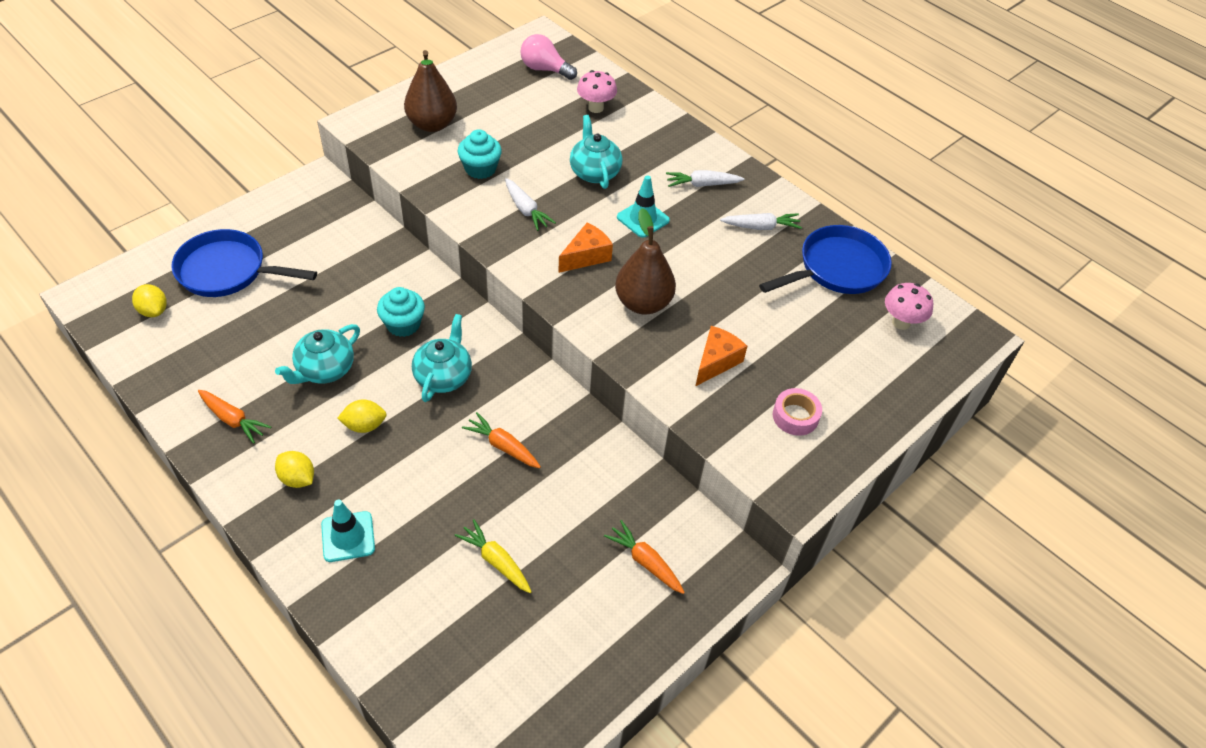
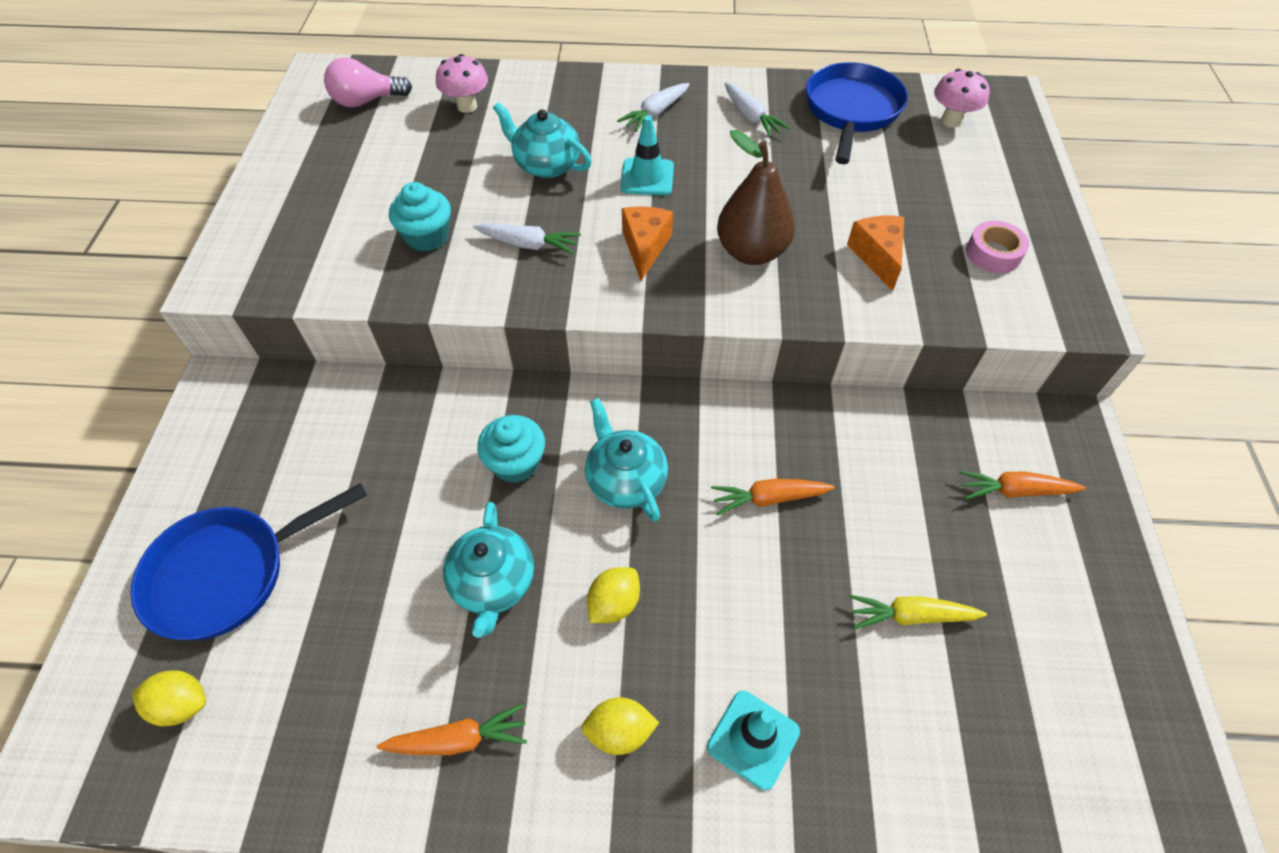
camera: 40 degrees left, 5 degrees up
brown pear [404,50,457,132] -> none
white carrot [720,213,802,230] -> white carrot turned 105 degrees clockwise [724,82,790,137]

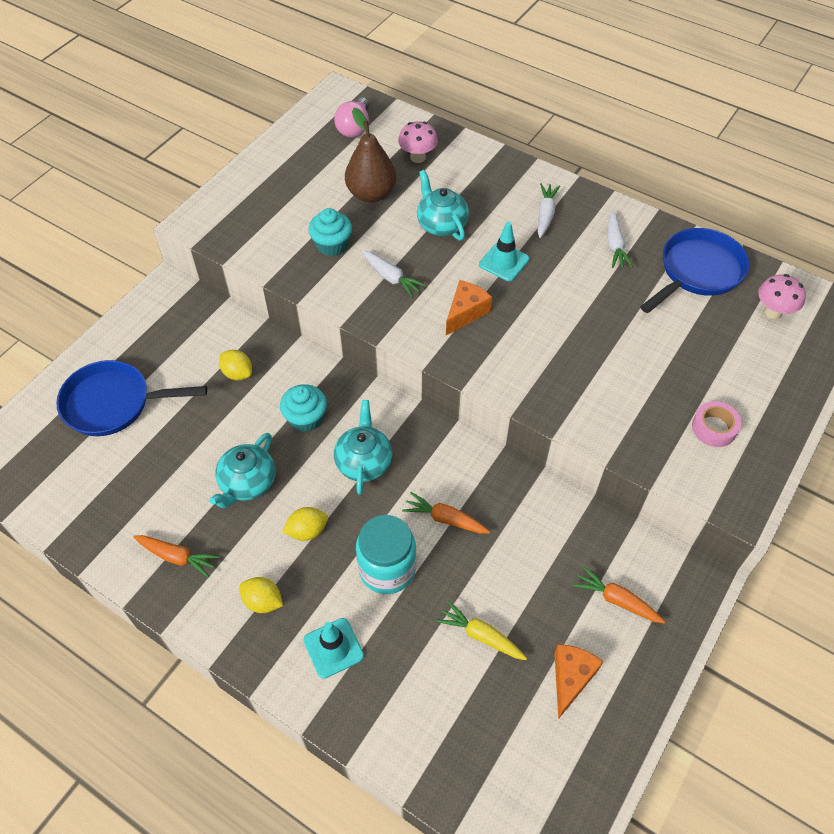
camera: 30 degrees right, 0 degrees up
yellow lemon [132,670,206,726] -> yellow lemon moved to [219,350,252,380]
pink light bulb [324,57,412,107] -> pink light bulb turned 90 degrees counterclockwise [334,97,369,137]
white carrot [617,83,690,132] -> white carrot turned 120 degrees clockwise [537,183,560,238]
brown pear [717,130,795,265] -> brown pear moved to [345,108,396,203]
orange cheese [847,216,904,291] -> orange cheese moved to [554,644,604,719]
none -> turquoise jar [356,515,416,594]

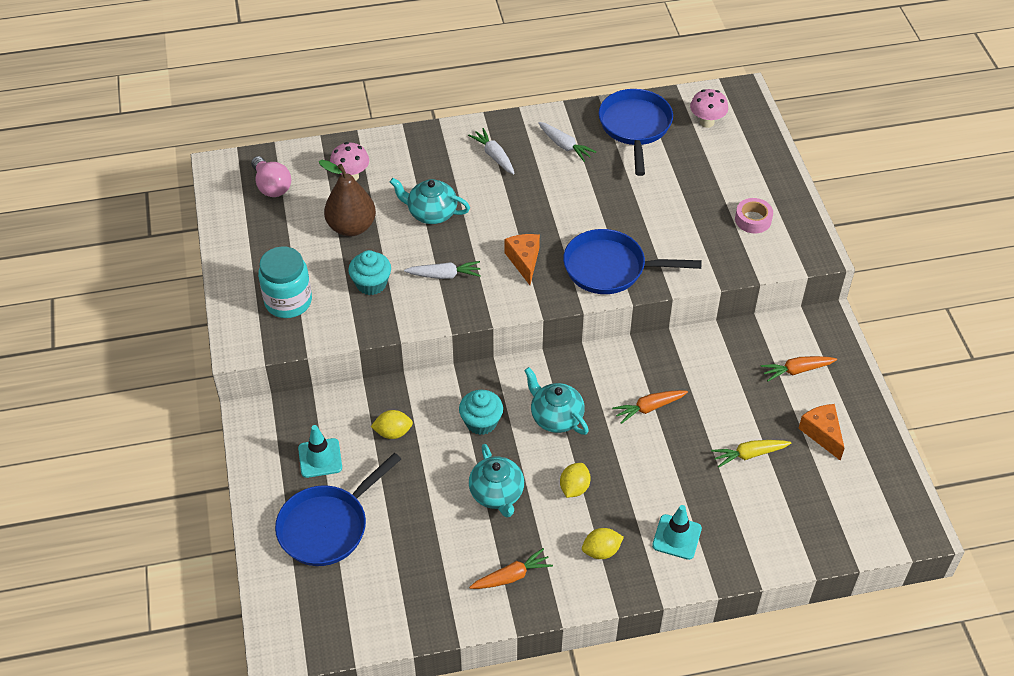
camera: 45 degrees left, 5 degrees down
turquoise jar [356,515,416,594] -> turquoise jar moved to [258,246,312,318]
turquoise traffic cone [479,222,529,281] -> turquoise traffic cone moved to [298,425,342,478]
none -> blue pan [563,229,702,294]

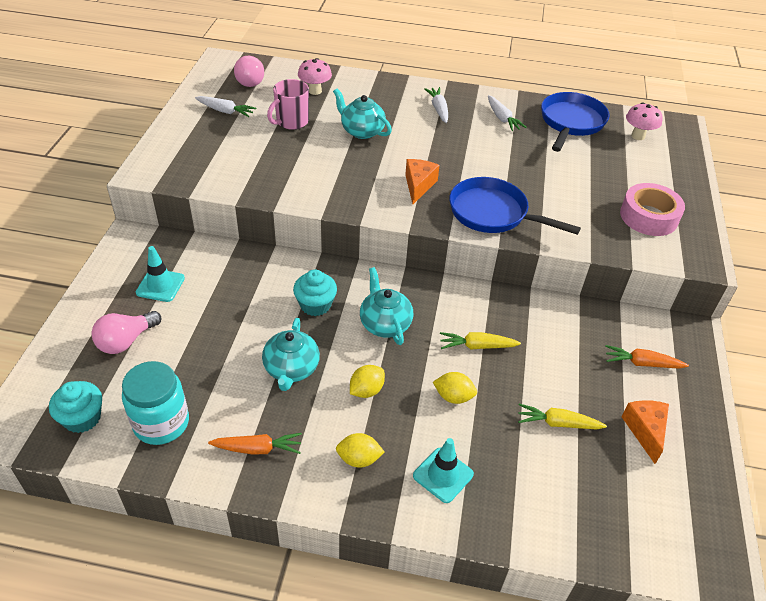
camera: 20 degrees right, 5 degrees down
turquoise jar [258,246,312,318] -> turquoise jar moved to [122,361,189,445]
blue pan [275,453,401,566] -> pink light bulb [91,311,161,354]
brown pear [319,160,376,236] -> pink mug [267,79,309,130]
turquoise cupcake [348,250,391,295] -> turquoise cupcake moved to [49,381,102,433]
yellow lemon [371,410,413,439] -> yellow lemon moved to [433,372,477,404]
white carrot [404,261,481,279] -> white carrot moved to [195,96,256,117]
orange carrot [612,390,688,424] -> yellow carrot [440,332,521,350]
pink tape [735,198,773,234] -> pink tape [620,183,685,236], size x1.59

